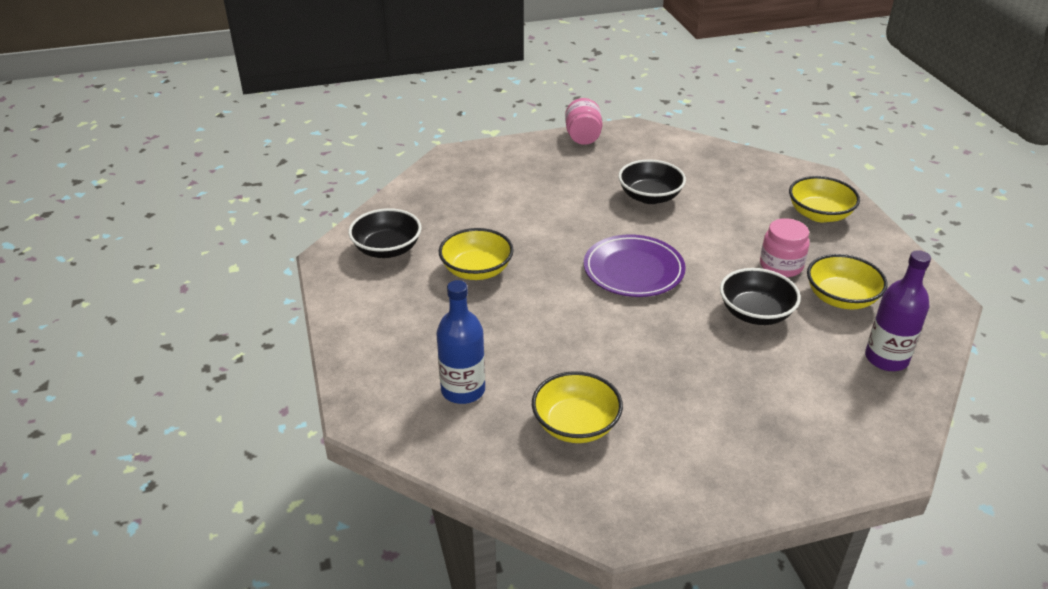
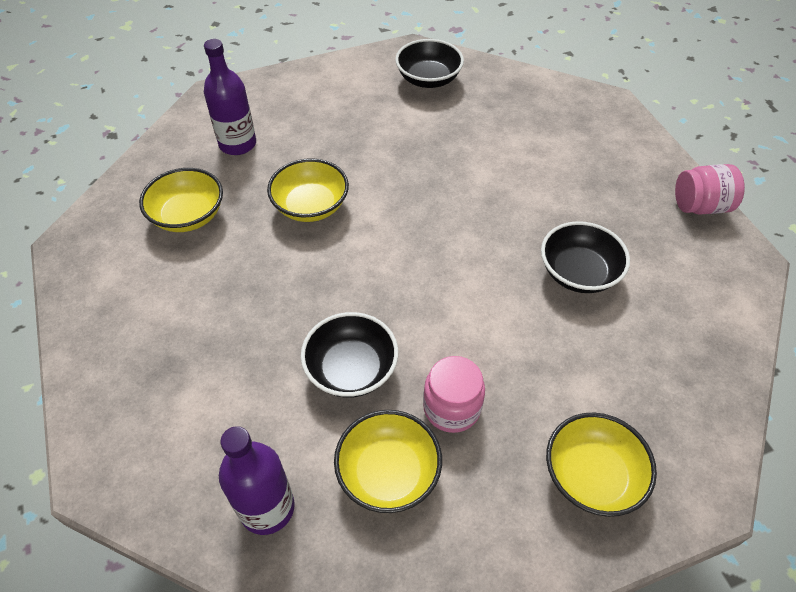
camera: 85 degrees right, 15 degrees up
blue bottle [436,280,485,404] -> purple bottle [204,39,256,155]
yellow bowl [439,228,514,280] -> yellow bowl moved to [267,158,349,222]
purple plate [584,235,686,297] -> none

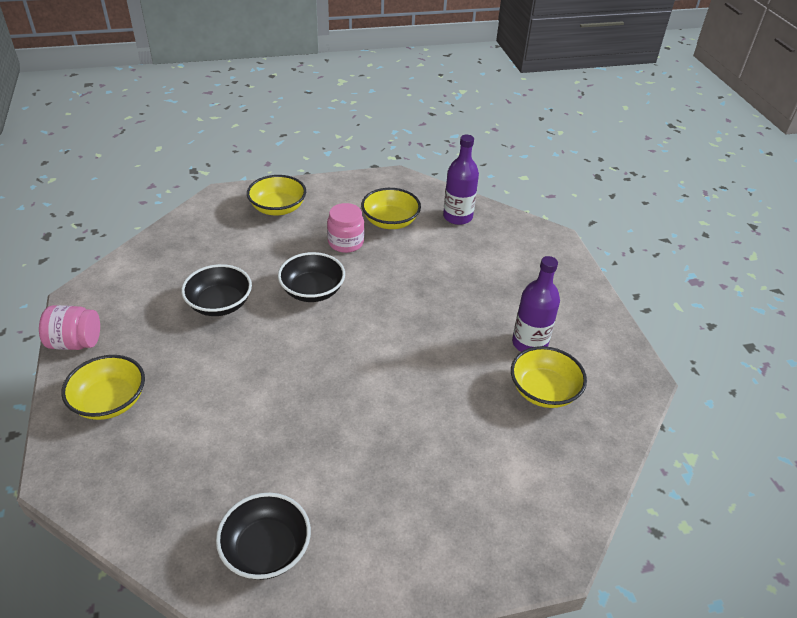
camera: 175 degrees left, 10 degrees down
purple bottle [204,39,256,155] -> purple bottle moved to [512,256,560,352]
yellow bowl [267,158,349,222] -> yellow bowl moved to [61,355,145,420]
black bowl [301,312,398,398] -> black bowl moved to [278,252,345,302]

